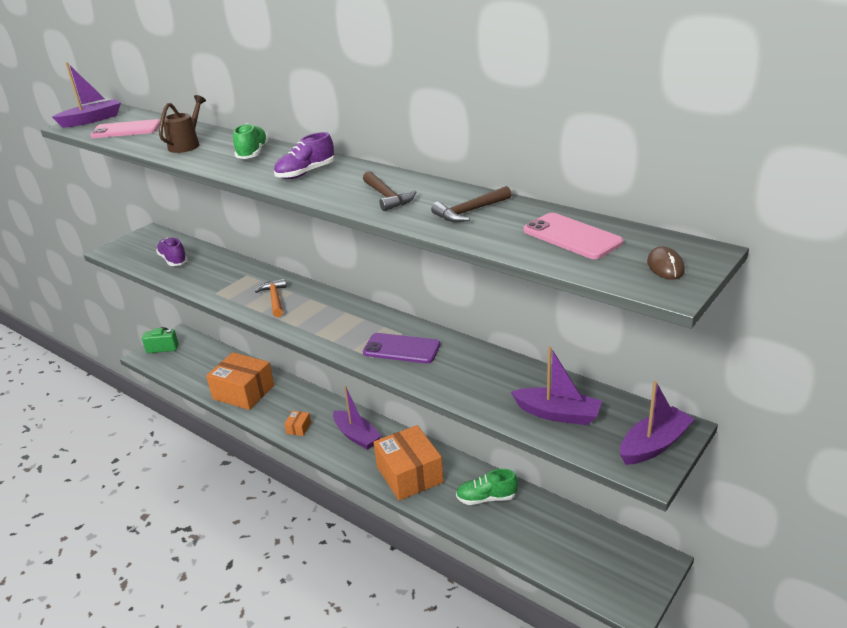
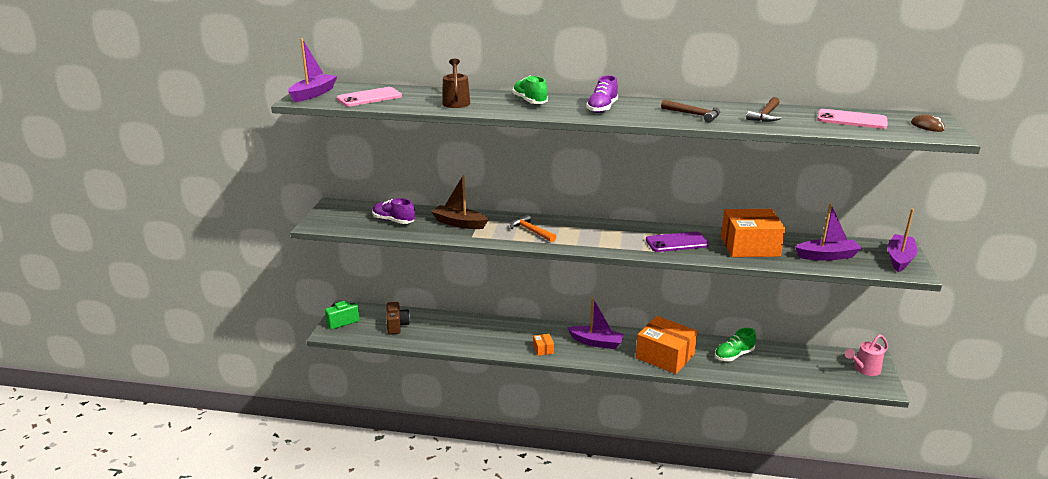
camera: 30 degrees left, 5 degrees down
orange box [206,352,274,410] -> orange box moved to [721,209,786,257]
none -> brown camera [386,302,410,334]
none -> brown boat [431,175,488,229]
none -> pink watering can [845,334,888,376]

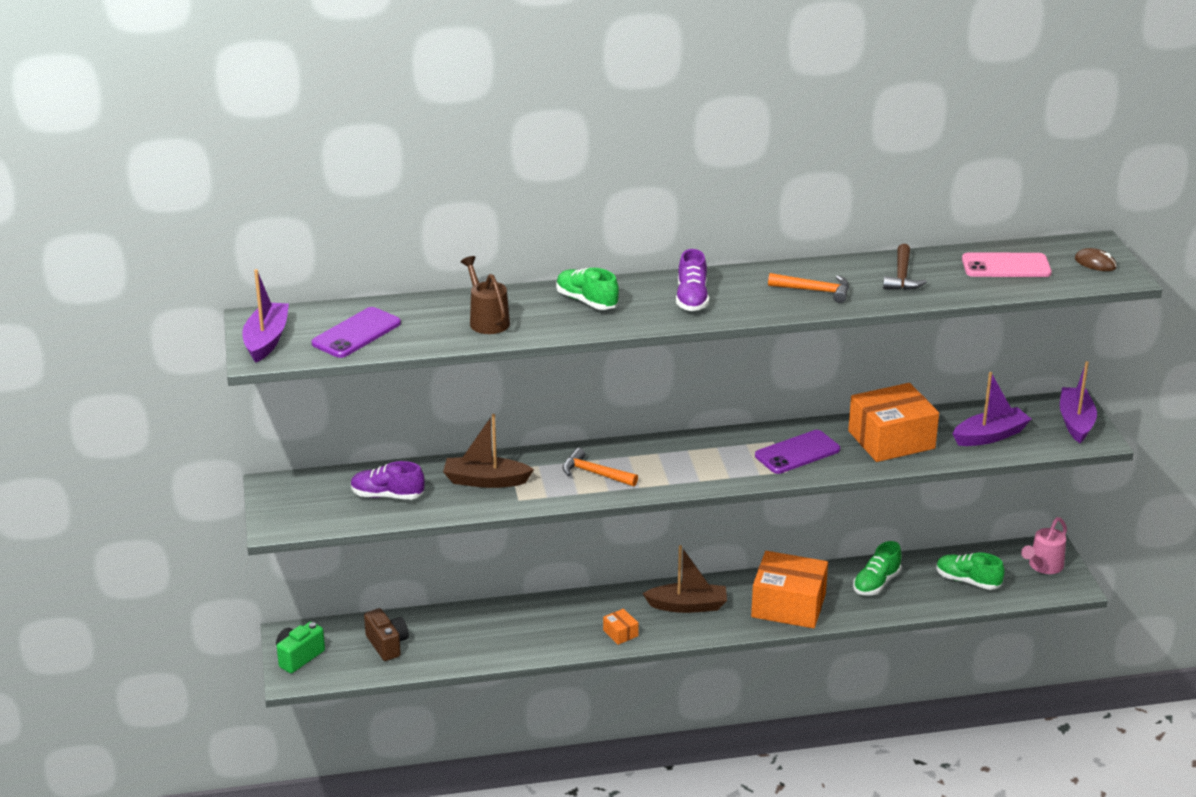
camera: 20 degrees left, 5 degrees up
pink phone [337,87,402,106] -> purple phone [312,307,401,358]
purple boat [568,297,625,349] -> brown boat [642,545,727,613]
brown hammer [661,99,720,123] -> orange hammer [768,273,849,303]
none -> green shoe [936,552,1005,590]

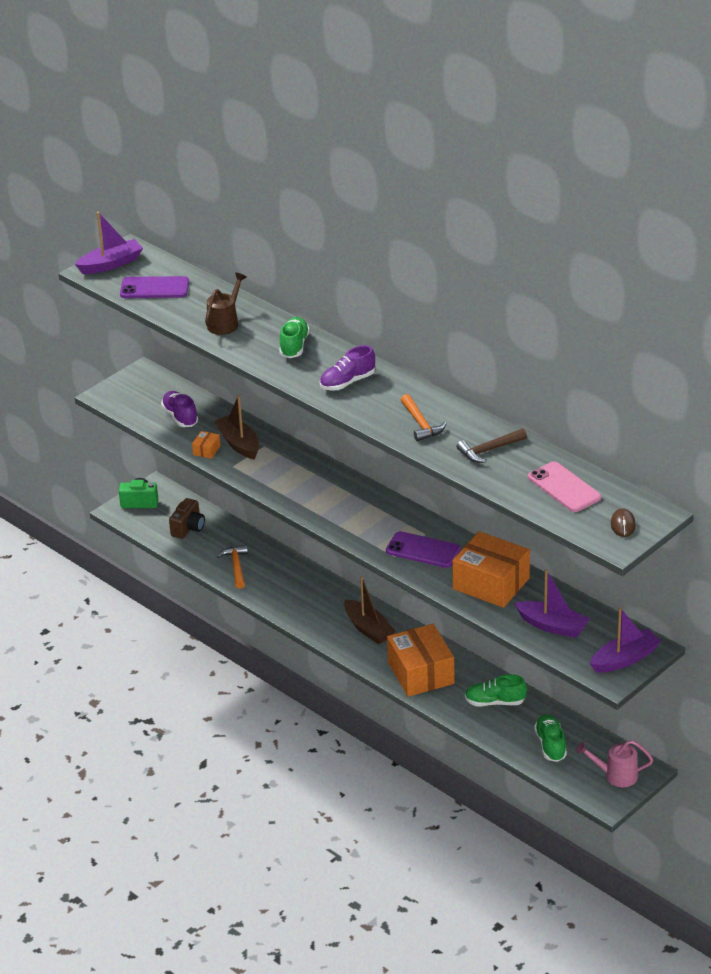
camera: 55 degrees right, 5 degrees up
orange hammer [563,448,638,487] -> orange hammer moved to [217,545,248,589]
orange box [603,609,639,645] -> orange box moved to [192,431,220,459]

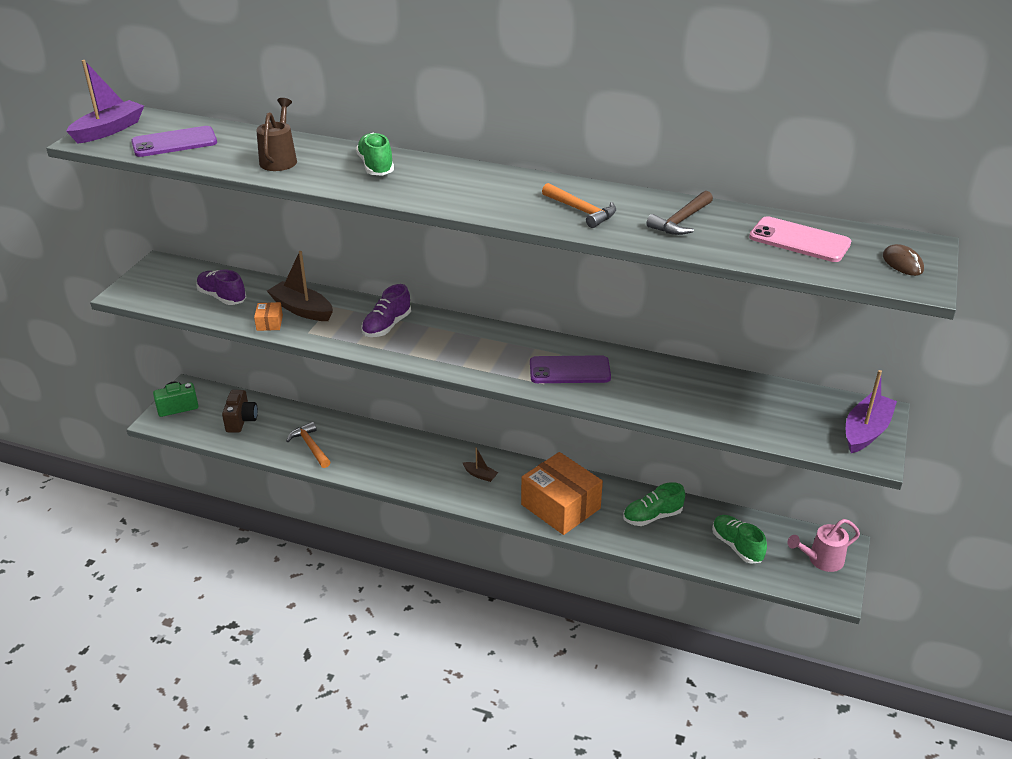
camera: 25 degrees left, 0 degrees up
purple shoe [320,345,375,390] -> purple shoe moved to [361,284,411,337]
brown boat [344,576,395,644] -> brown boat [463,447,498,482], size x0.52
orange box [452,531,530,608] -> none
purple boat [514,569,590,638] -> none

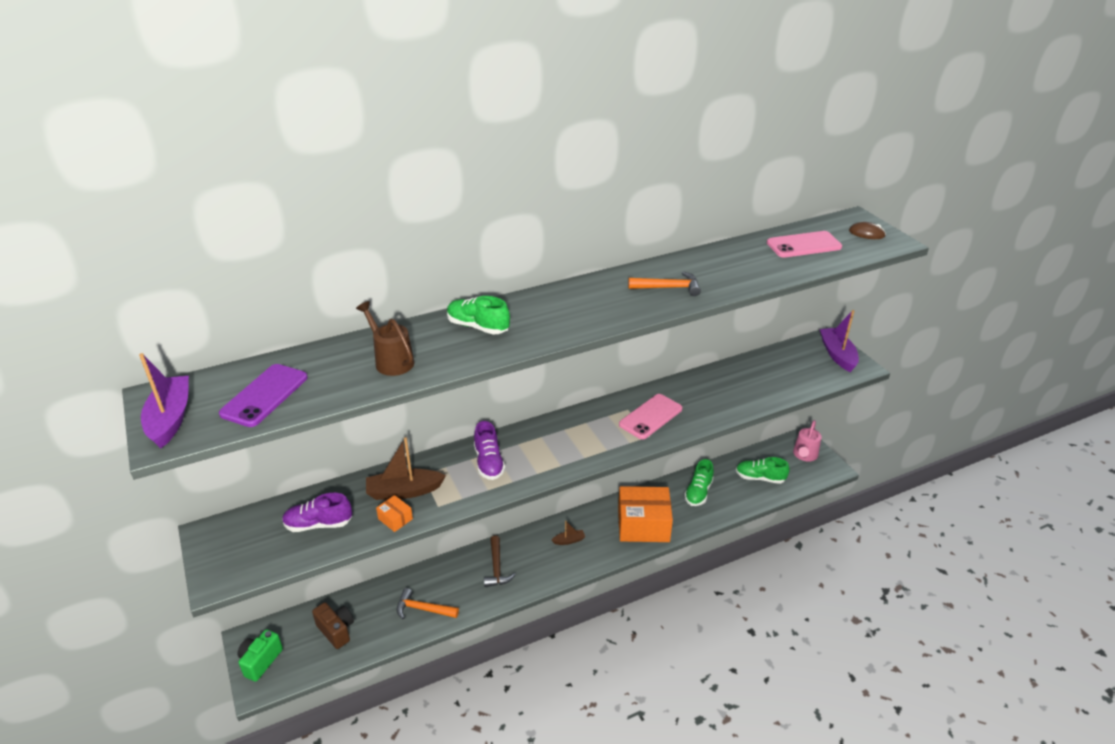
camera: 45 degrees left, 0 degrees up
purple phone [530,355,611,383] -> pink phone [619,394,682,439]
brown hammer [646,191,713,235] -> brown hammer moved to [484,536,516,587]

